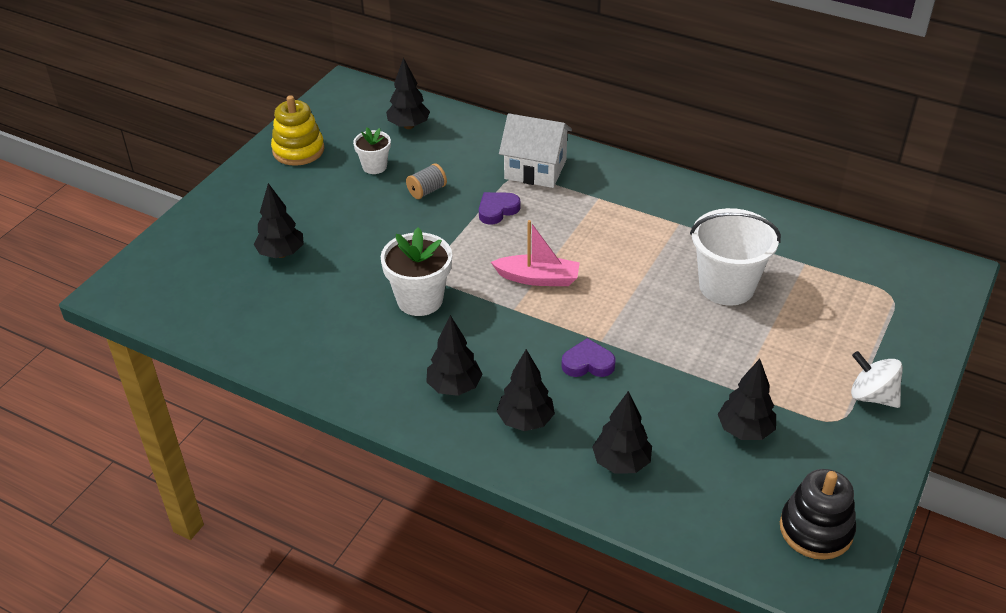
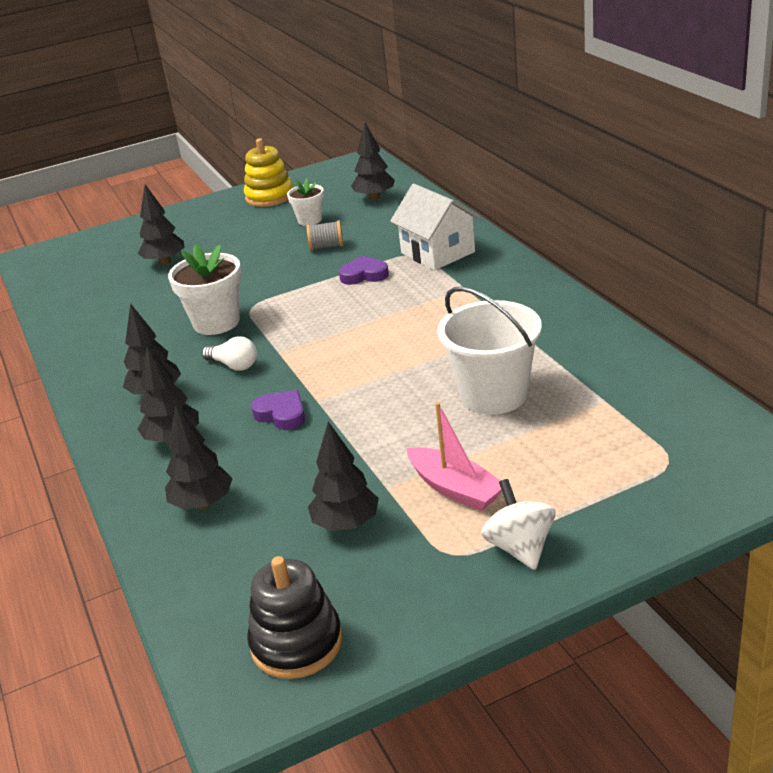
camera: 40 degrees right, 10 degrees down
pink boat [491,220,580,286] -> pink boat moved to [407,402,502,511]
none -> white light bulb [202,336,257,371]

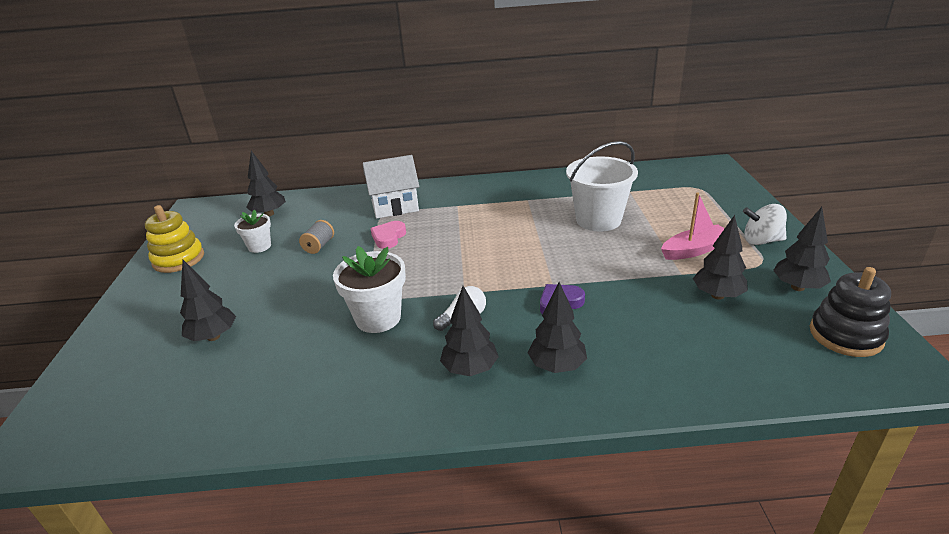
camera: 70 degrees left, 0 degrees up
black tree [165,405,233,510] -> black tree moved to [773,207,831,291]
purple heart [339,255,389,285] -> pink heart [370,221,406,249]

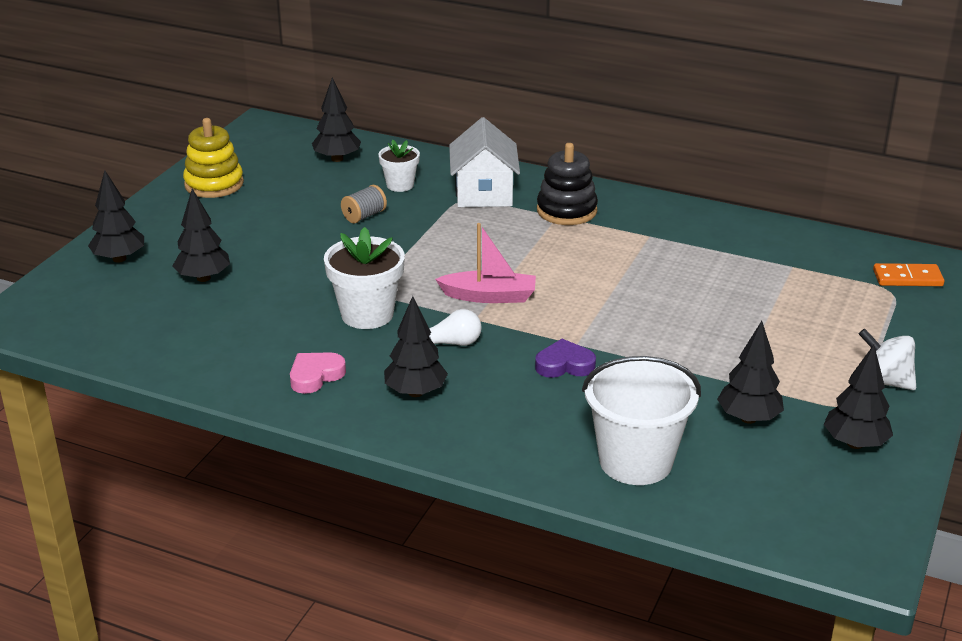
camera: 25 degrees right, 0 degrees up
white flower pot [234,209,271,253] -> white flower pot moved to [378,140,420,192]
white house [363,155,419,219] -> white house turned 75 degrees clockwise [449,117,520,207]
pink heart [370,221,406,249] -> pink heart moved to [290,352,346,394]
black tree [528,282,587,373] -> black tree moved to [88,171,144,263]
white bucket [566,141,638,231] -> white bucket moved to [582,356,701,485]
pink boat [661,192,725,260] -> pink boat moved to [435,223,536,303]
black stacking toy [810,267,891,357] -> black stacking toy moved to [537,143,598,225]
none -> orange domino [873,263,944,286]

